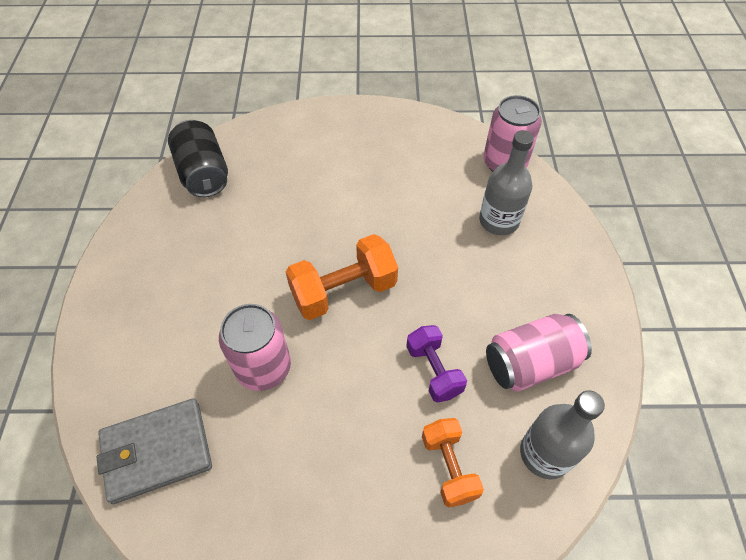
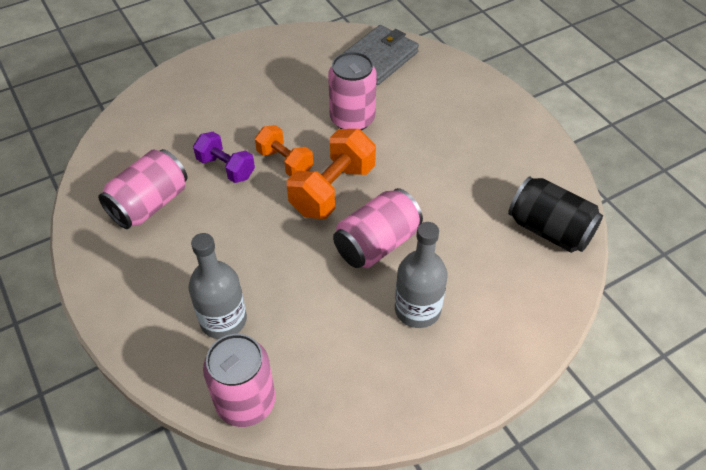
camera: 150 degrees right, 5 degrees down
orange dumbbell [422,418,484,508] -> orange dumbbell moved to [255,125,313,177]
grey bottle [520,390,605,479] -> grey bottle moved to [395,222,448,328]
none -> pink can [333,188,423,268]

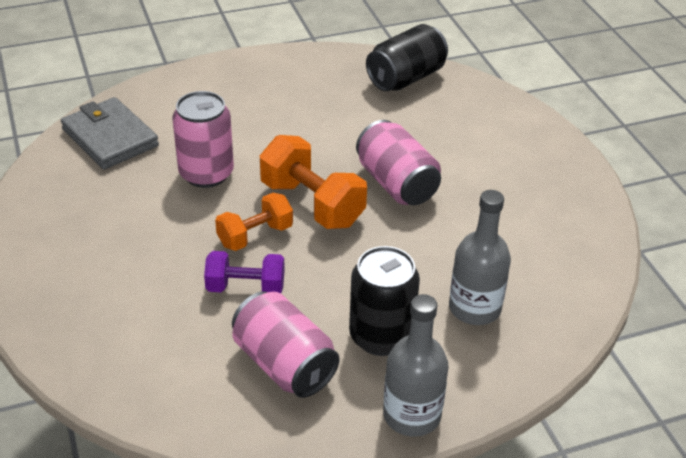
camera: 80 degrees left, 10 degrees down
purple dumbbell [193,132,255,183] -> purple dumbbell turned 45 degrees clockwise [204,251,285,293]
pink can [203,334,276,427] -> none
grey bottle [395,222,448,328] -> grey bottle moved to [383,294,448,437]
none -> black can [349,246,420,356]

